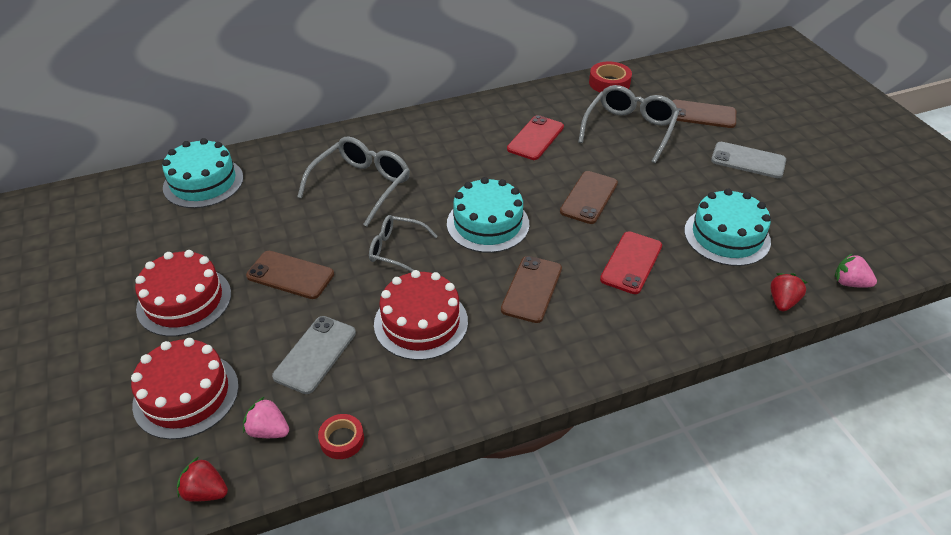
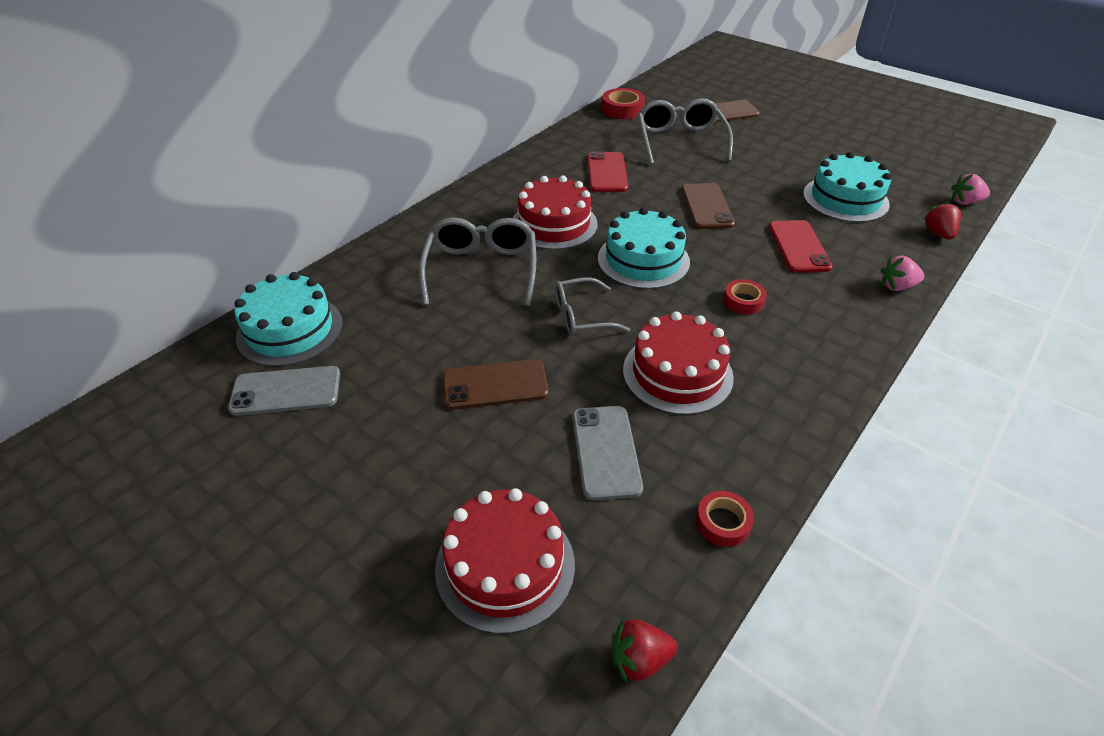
camera: 30 degrees left, 0 degrees up
red cake [135,250,231,337] -> red cake moved to [513,175,598,250]
pink strawberry [243,396,289,438] -> pink strawberry moved to [881,255,924,291]
brown phone [501,256,562,323] -> red tape [723,279,767,315]
grey phone [711,142,786,178] -> grey phone moved to [228,366,340,416]

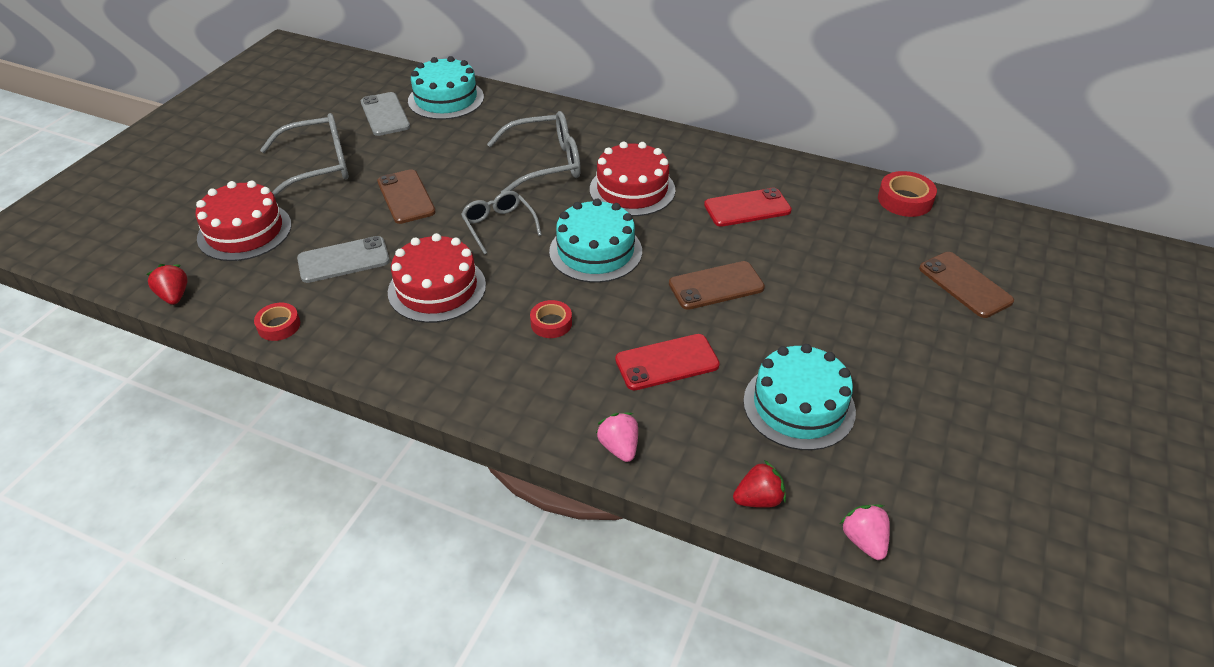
camera: 75 degrees right, 0 degrees up
grey glasses [638,98,733,165] -> grey glasses moved to [260,113,349,197]

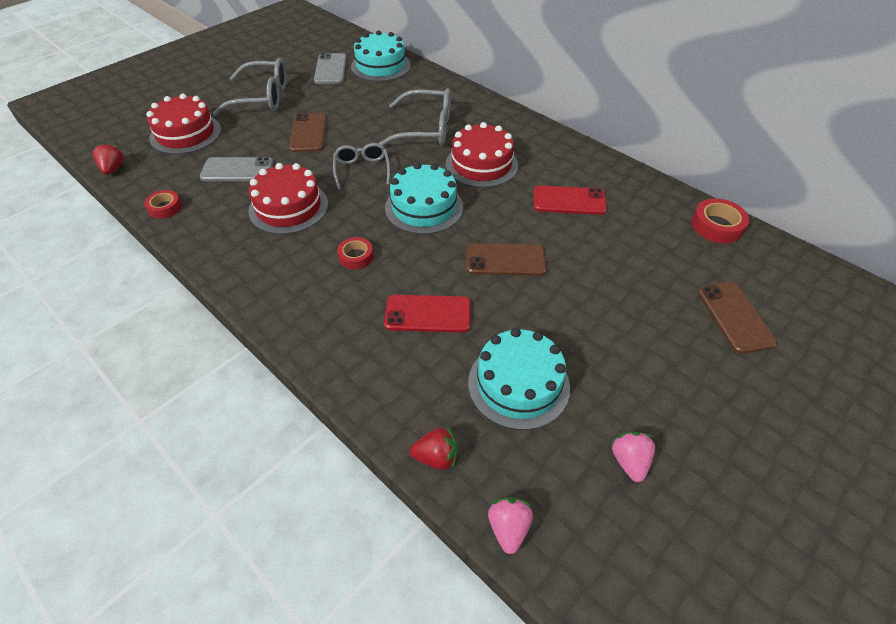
camera: 20 degrees right, 5 degrees up
pink strawberry [596,412,638,462] -> pink strawberry moved to [611,432,655,482]

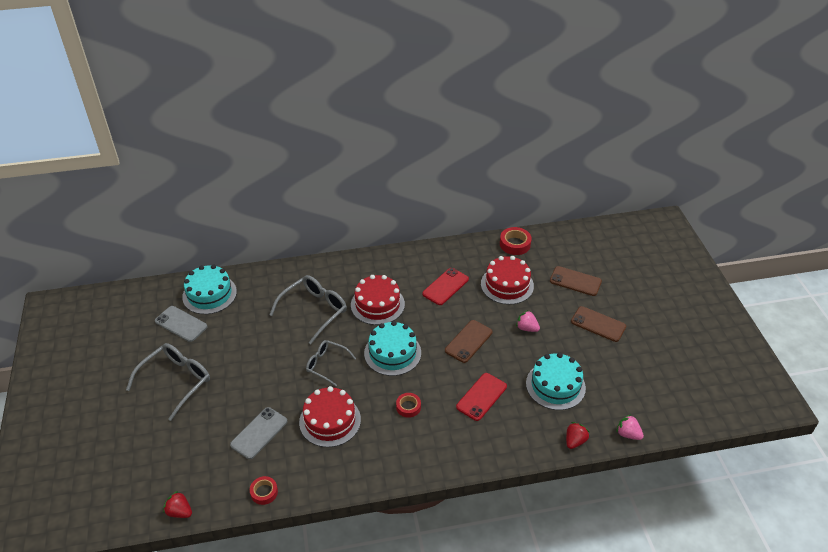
camera: 55 degrees left, 5 degrees down
red cake [146,94,221,154] -> red cake moved to [481,256,534,305]
brown phone [289,113,327,152] -> brown phone moved to [571,306,626,342]
pink strawberry [611,432,655,482] -> pink strawberry moved to [516,310,540,332]

